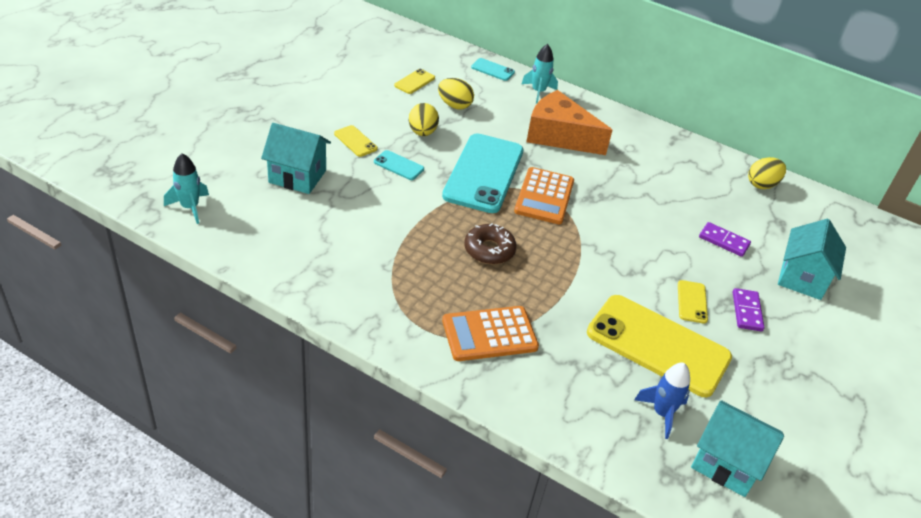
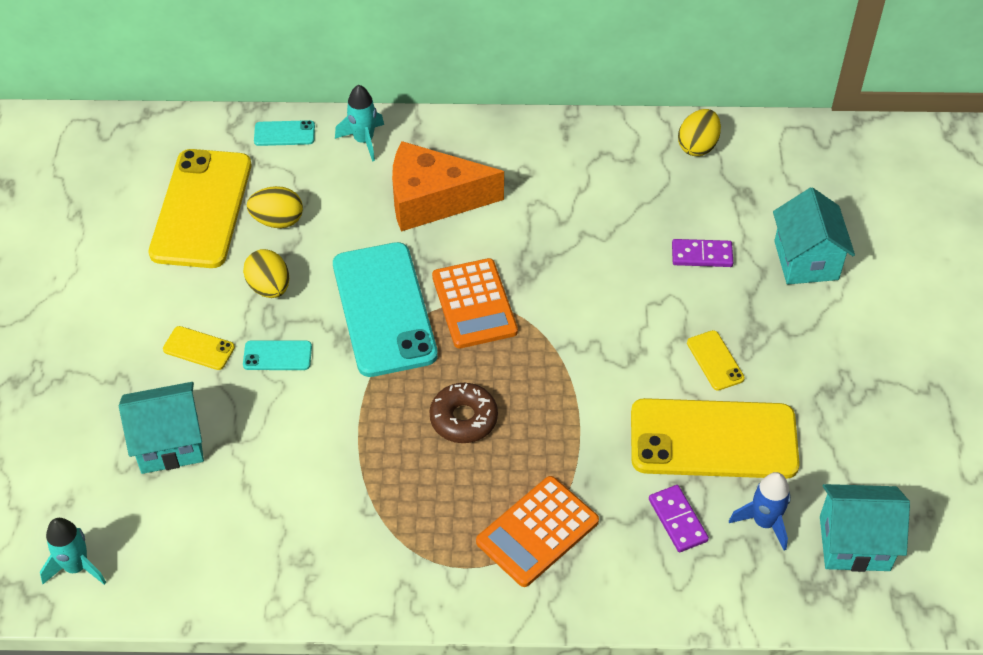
camera: 25 degrees left, 10 degrees up
yellow phone [394,69,435,94] -> yellow phone [149,149,251,268], size x2.37
purple domino [733,288,764,331] -> purple domino moved to [649,485,709,552]

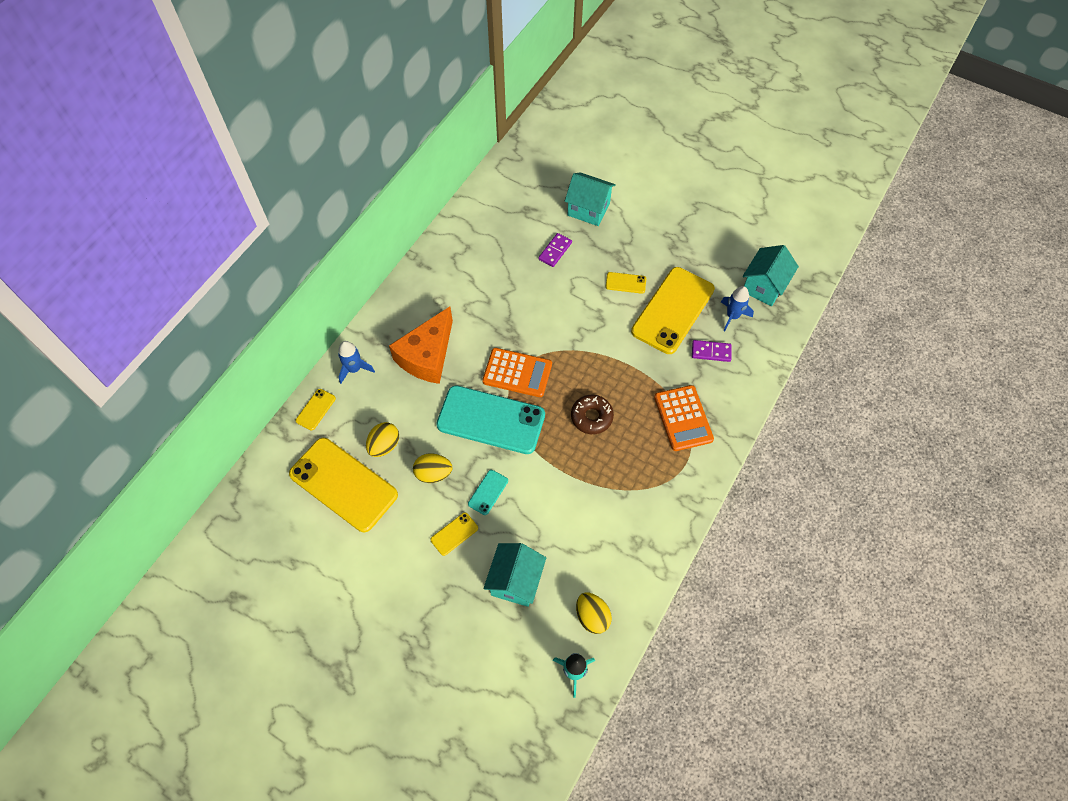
camera: 60 degrees left, 10 degrees up
turquoise phone [254,120,315,146] -> yellow phone [296,389,336,430]
turquoise rocket [335,85,384,162] -> blue rocket [338,341,375,384]
yellow egg [678,109,721,156] -> yellow egg moved to [576,593,612,634]

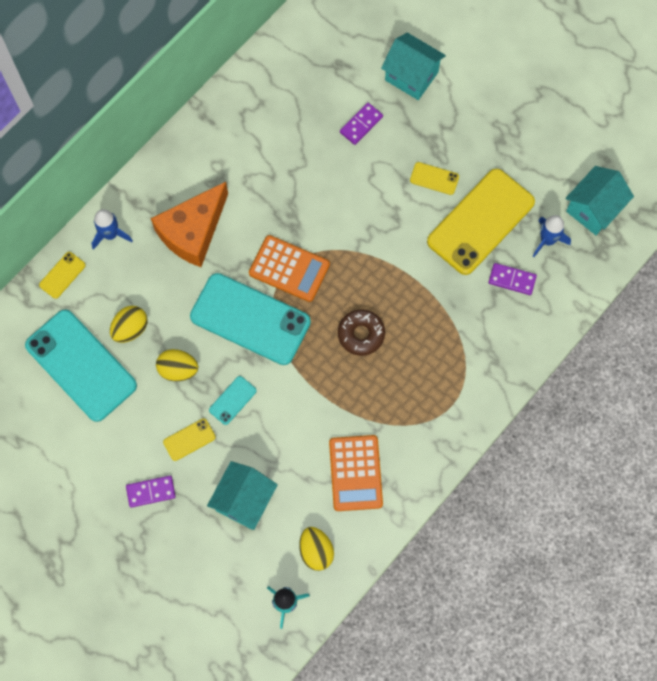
camera: 10 degrees right, 10 degrees up
yellow phone [289,438,398,532] -> turquoise phone [25,309,137,422]
orange calculator [654,385,714,451] -> orange calculator moved to [329,435,383,511]
none -> purple domino [126,476,176,508]

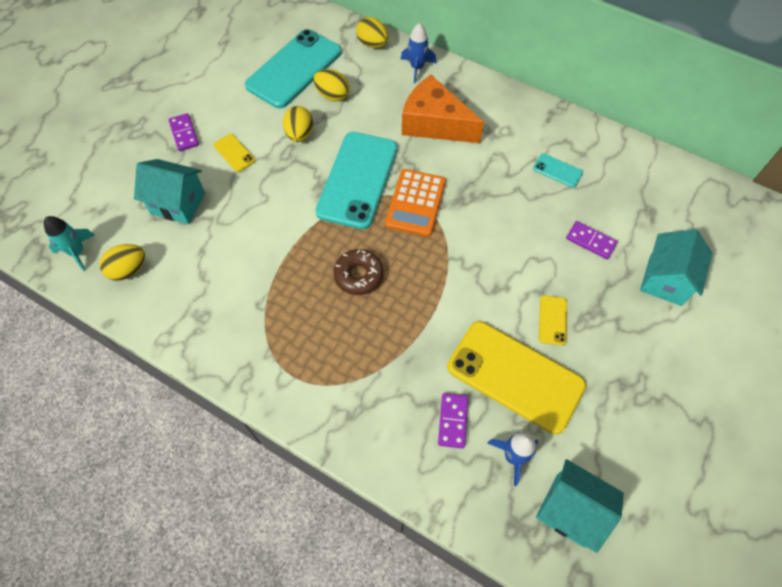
camera: 80 degrees right, 10 degrees down
yellow phone [39,252,86,299] -> yellow egg [356,17,388,48]
turquoise phone [209,376,257,425] -> turquoise phone moved to [533,154,583,188]
orange calculator [329,435,383,511] -> none

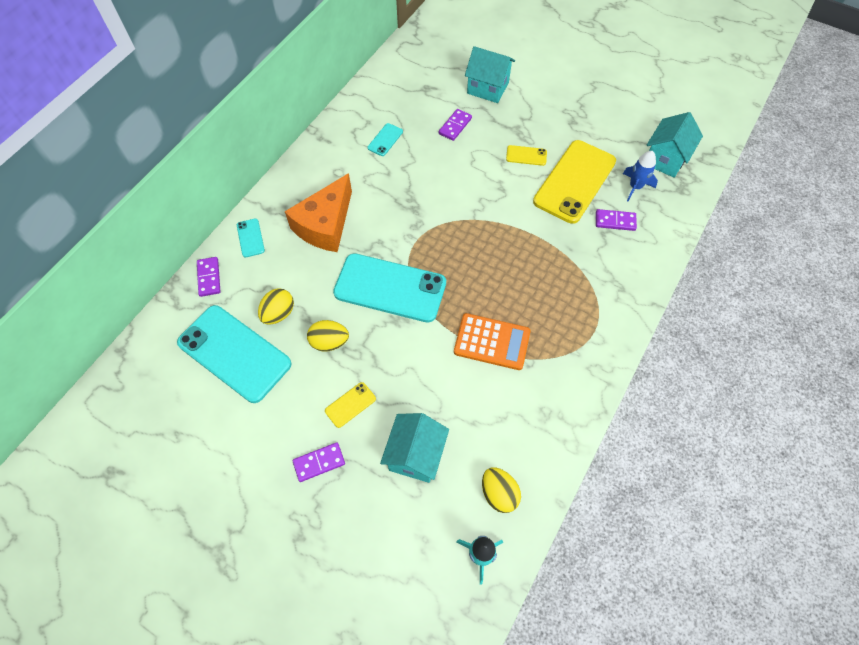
camera: 90 degrees left, 0 degrees up
brown donut [333,249,383,295] -> none
yellow egg [356,17,388,48] -> purple domino [197,257,220,297]
orange calculator [385,169,446,237] -> orange calculator moved to [454,313,531,370]
blue rocket [401,23,436,83] -> turquoise phone [237,218,265,258]

